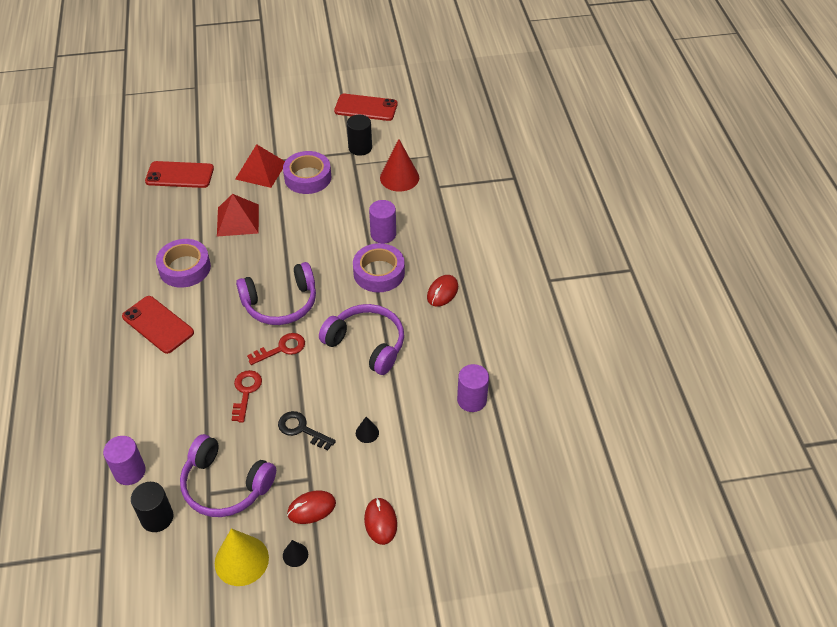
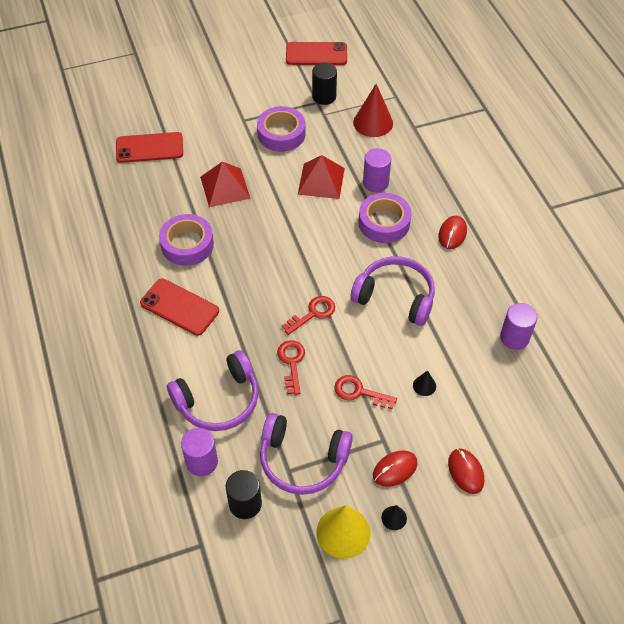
camera: 10 degrees left, 5 degrees up
red pyramid [235,144,285,188] -> red pyramid moved to [298,155,345,199]
purple headphones [236,262,316,325] -> purple headphones moved to [167,350,259,431]
black key [278,411,336,450] -> red key [334,375,397,409]

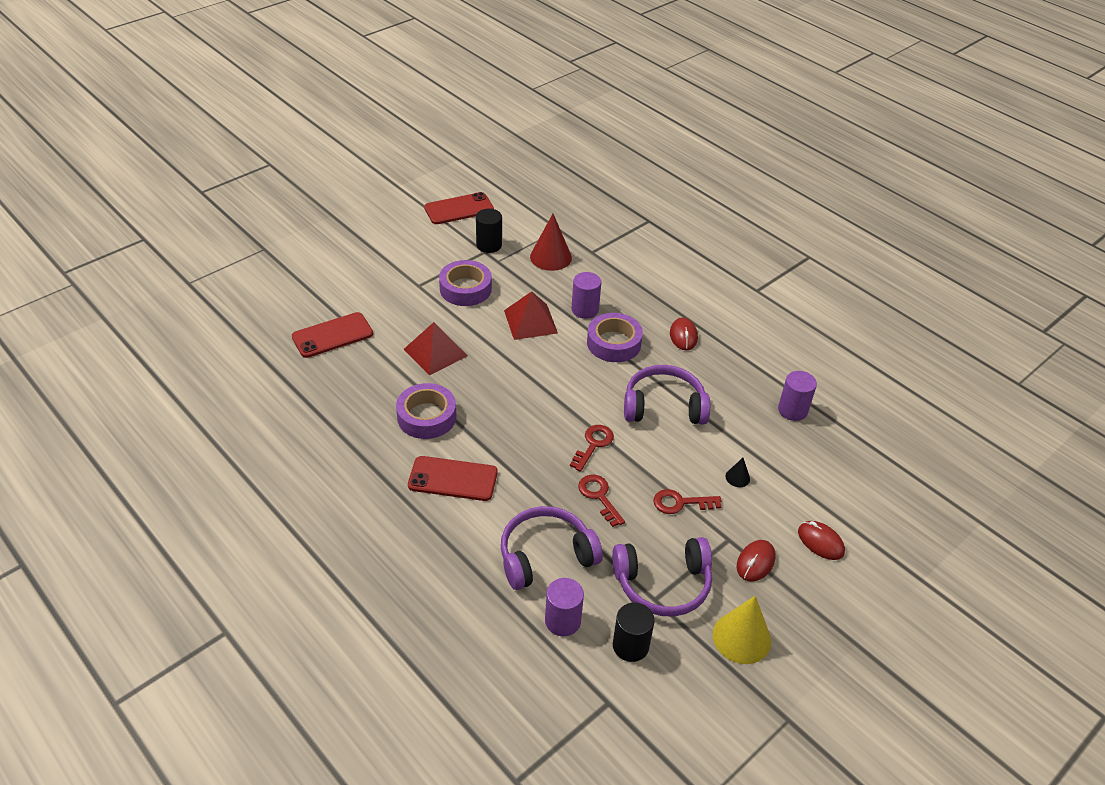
camera: 25 degrees left, 10 degrees down
purple headphones [167,350,259,431] -> purple headphones turned 150 degrees counterclockwise [501,506,603,590]
black cone [381,505,407,530] -> none

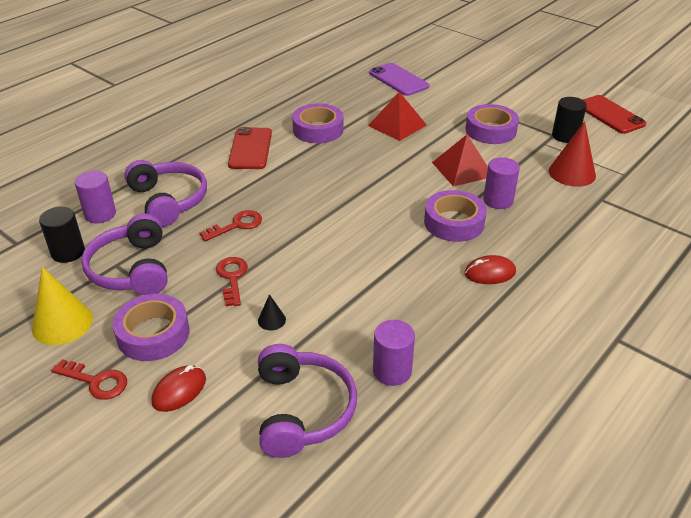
camera: 85 degrees right, 5 degrees down
red phone [292,312,373,358] -> purple phone [369,63,429,96]
red key [570,425,614,472] -> red key moved to [51,359,127,400]
purple headphones [624,365,710,424] -> purple headphones moved to [258,344,357,458]
red mouse [737,540,775,582] -> purple tape [113,294,190,361]

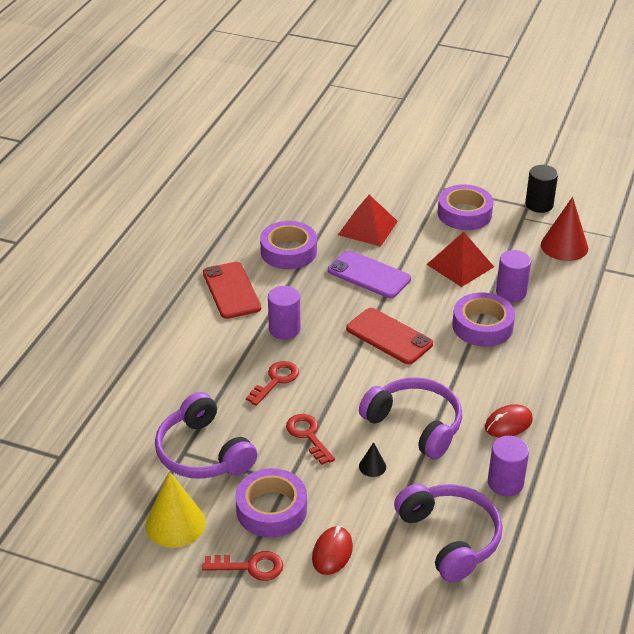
camera: 20 degrees left, 0 degrees up
black cylinder [39,207,85,263] -> none
purple cylinder [75,171,116,223] -> purple cylinder moved to [268,286,300,339]
purple headphones [124,160,207,227] -> purple headphones moved to [359,377,462,459]
purple phone [369,63,429,96] -> purple phone moved to [328,250,411,298]
red mouse [465,255,516,284] -> red mouse moved to [485,404,533,437]
red phone [583,95,646,134] -> red phone moved to [346,308,433,364]

